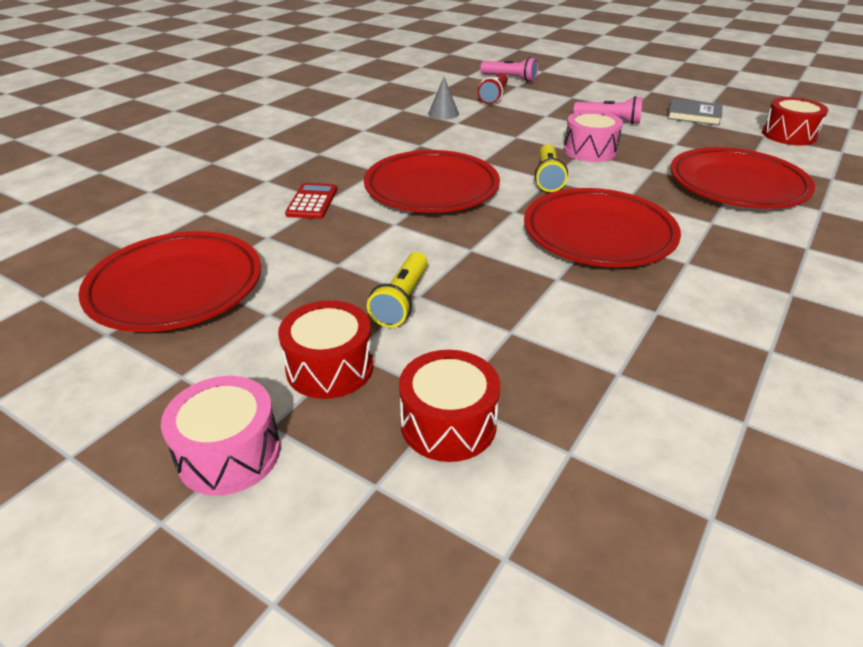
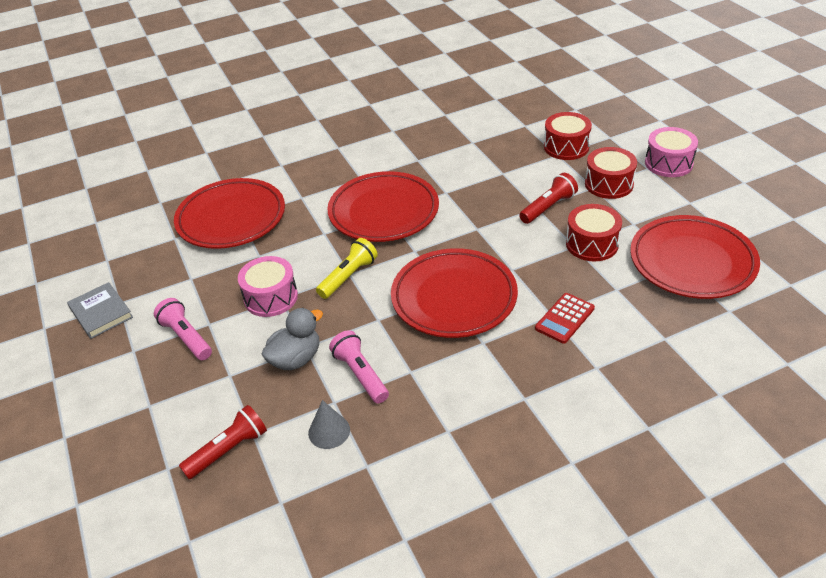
camera: 145 degrees left, 5 degrees up
yellow flashlight [367,252,428,328] -> red flashlight [519,173,578,224]
pink flashlight [480,57,538,82] -> pink flashlight moved to [329,330,389,403]
red drum [762,97,828,145] -> red drum moved to [566,204,622,262]
none -> grey duck [261,308,323,370]

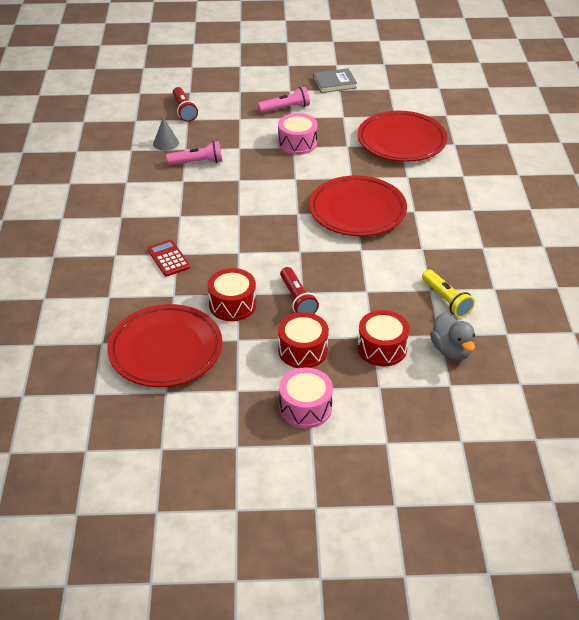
camera: 110 degrees right, 0 degrees up
grey duck [261,308,323,370] -> grey duck moved to [430,313,475,360]
yellow flashlight [316,238,378,299] -> yellow flashlight moved to [422,269,475,318]
red plate [391,248,518,338] -> none

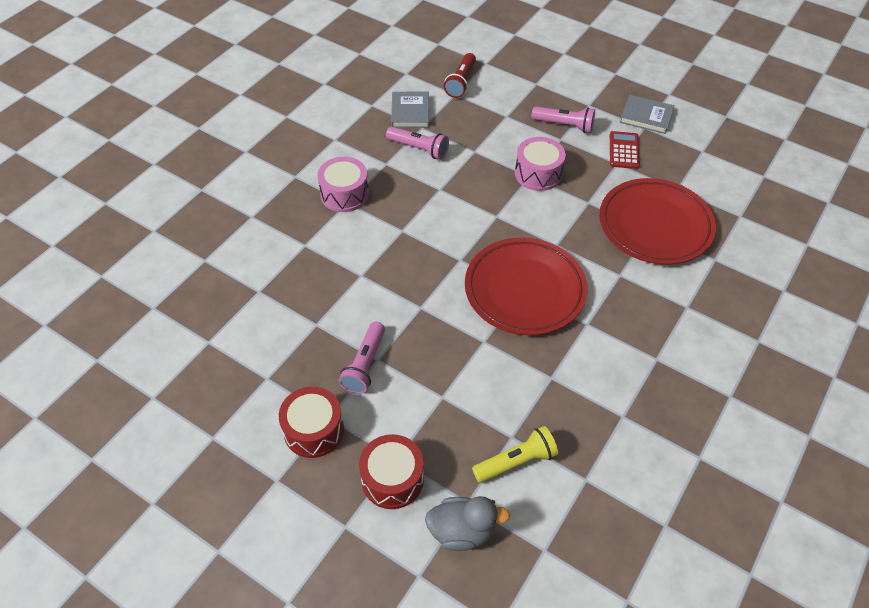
camera: 35 degrees right, 10 degrees up
red plate [107,304,223,387] -> none
red calculator [147,240,190,276] -> red calculator moved to [610,131,640,169]
grey cone [153,117,179,151] -> grey book [391,92,429,128]
red drum [208,268,256,321] -> none
pink drum [279,367,333,429] -> pink drum moved to [317,157,369,212]
red flashlight [280,267,319,314] -> pink flashlight [339,322,385,394]
yellow flashlight [422,269,475,318] -> yellow flashlight turned 120 degrees counterclockwise [472,426,558,483]
grey duck [430,313,475,360] -> grey duck turned 105 degrees counterclockwise [425,496,510,551]

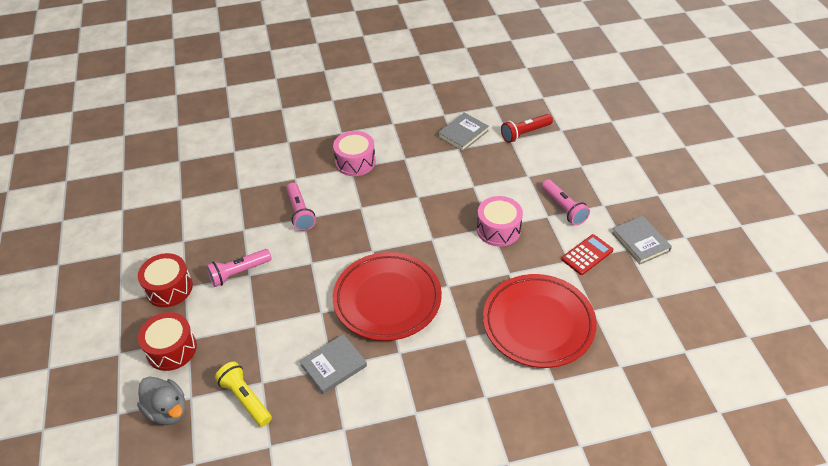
camera: 45 degrees right, 5 degrees down
pink flashlight [386,126,449,160] -> pink flashlight moved to [286,183,316,231]
yellow flashlight [472,426,558,483] -> yellow flashlight turned 150 degrees counterclockwise [215,362,272,427]
none -> grey book [300,334,367,394]

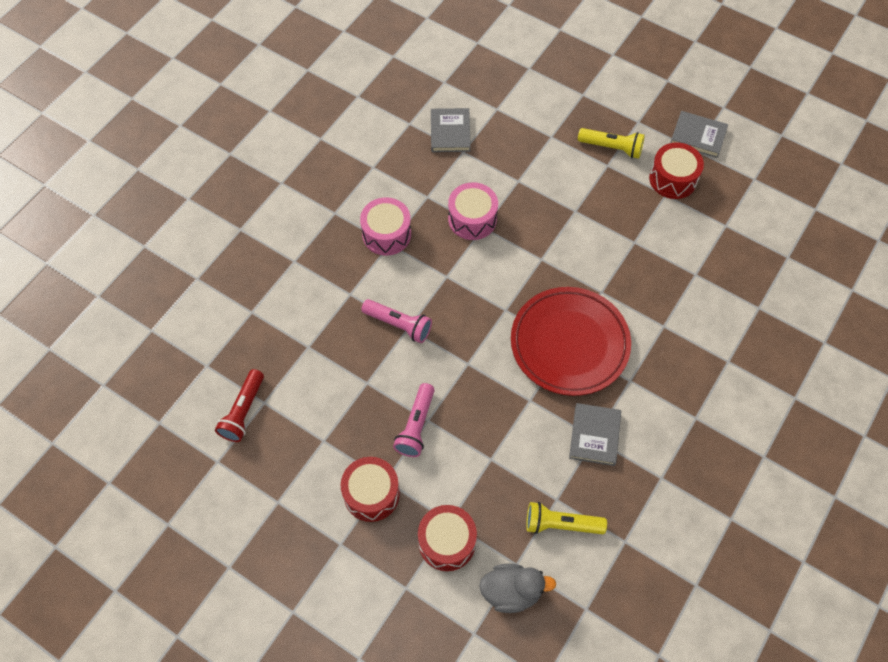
camera: 45 degrees left, 15 degrees up
pink drum [477,196,523,247] -> pink drum moved to [448,182,498,240]
red plate [483,274,597,368] -> none
red flashlight [501,114,553,143] -> red flashlight moved to [215,369,264,442]
pink flashlight [542,179,590,225] -> yellow flashlight [578,128,645,159]
red calculator [561,234,613,275] -> red drum [649,142,704,199]

